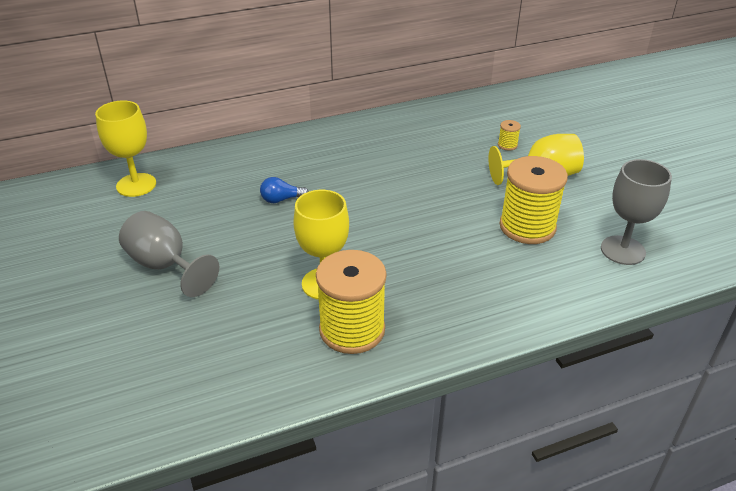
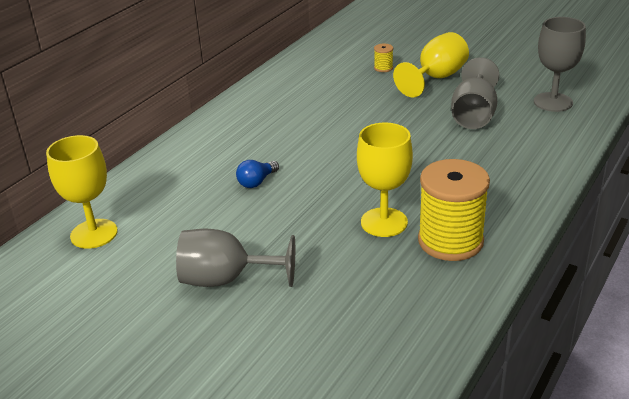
camera: 35 degrees left, 5 degrees down
yellow spool [499,156,568,244] -> grey goblet [451,57,499,129]

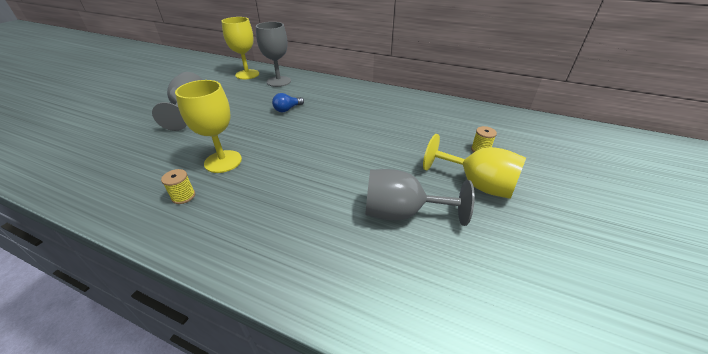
camera: 80 degrees right, 5 degrees up
blue light bulb [236,160,279,188] -> blue light bulb turned 75 degrees counterclockwise [272,93,304,112]
yellow spool [418,159,490,261] -> yellow spool [161,169,195,204], size x0.41
grey goblet [534,17,586,112] -> grey goblet moved to [256,22,291,87]

